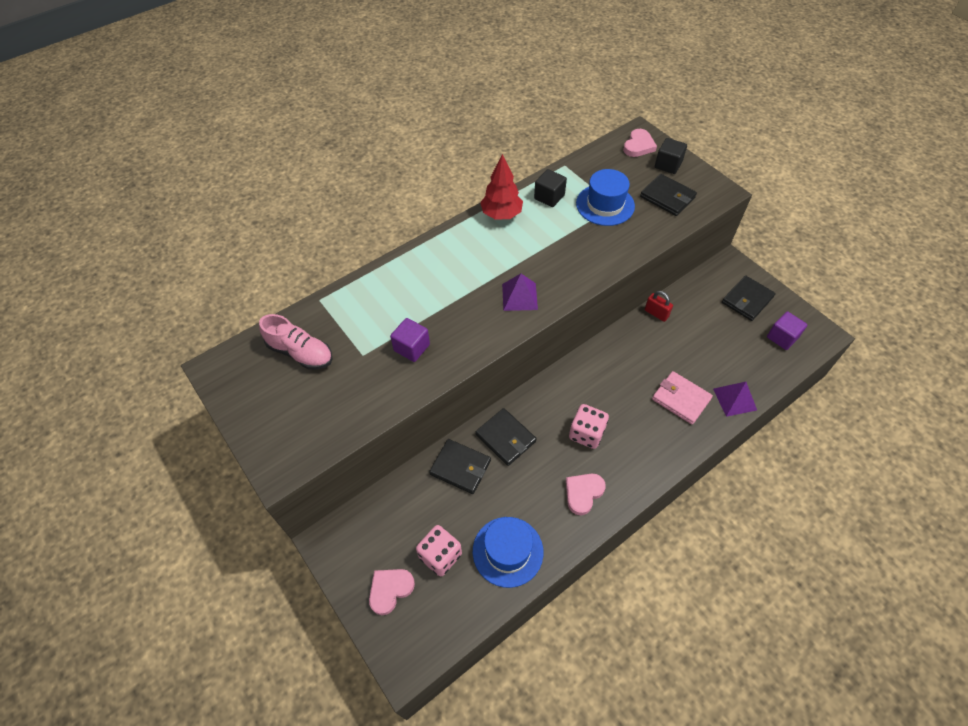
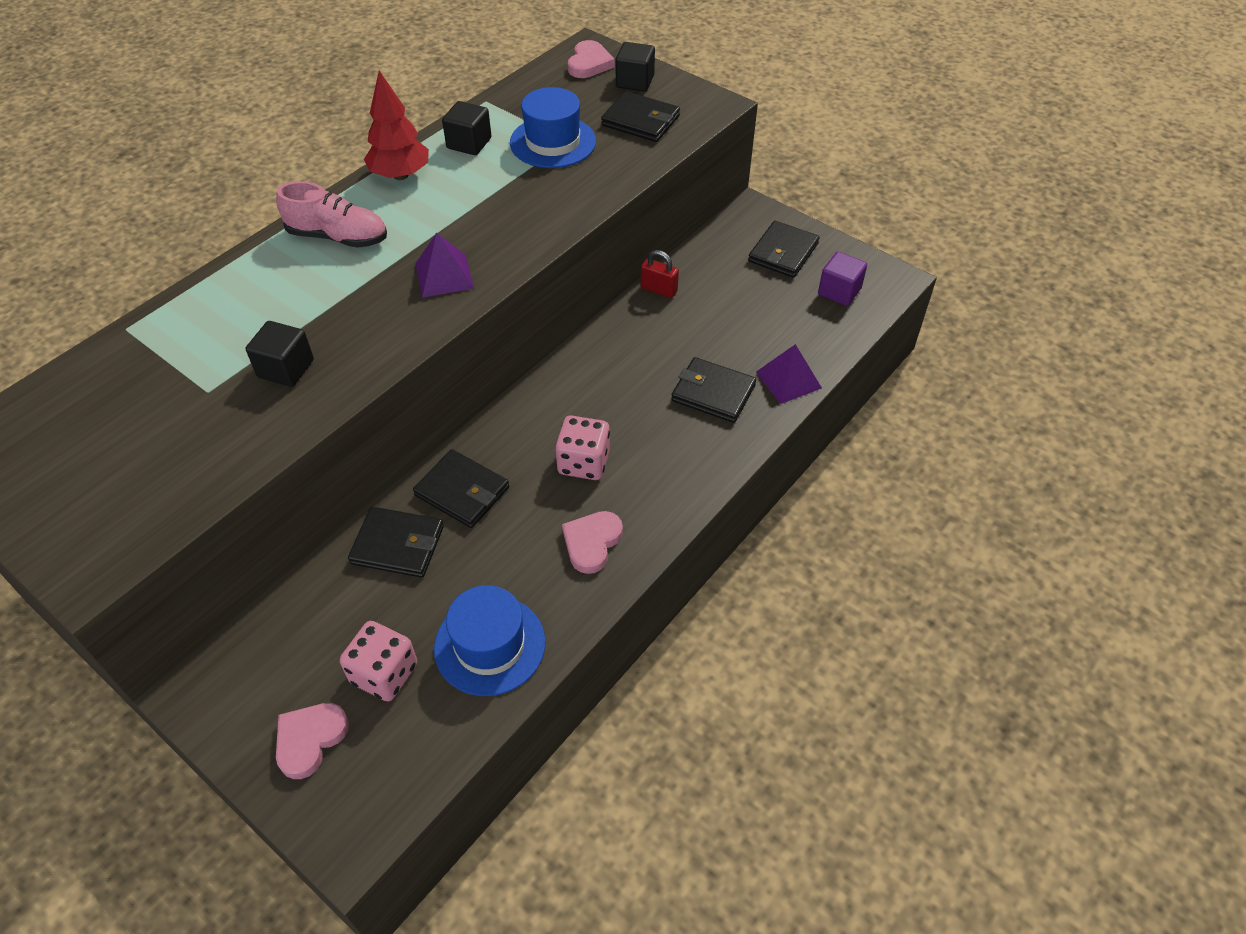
camera: 15 degrees left, 5 degrees down
pink shoe [259,314,332,370] -> pink shoe moved to [276,181,387,248]
purple cube [390,318,430,362] -> black cube [246,321,314,387]
pink wallet [652,371,713,425] -> black wallet [671,357,756,423]

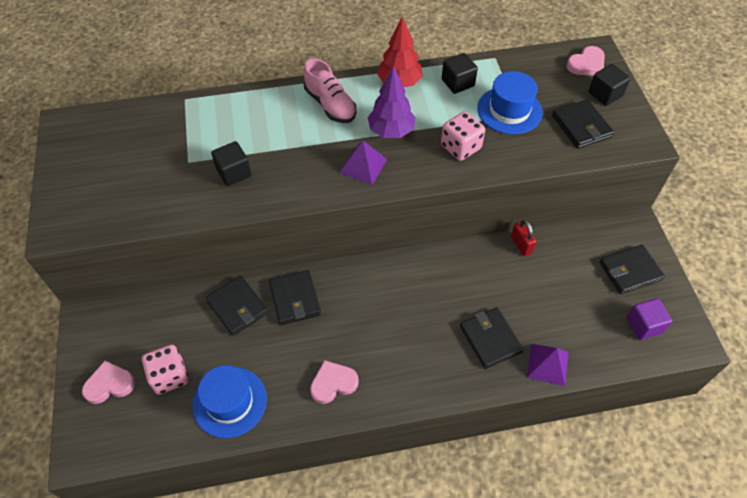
camera: 40 degrees right, 5 degrees up
pink dice [555,415,610,480] -> pink dice moved to [441,111,485,161]
none -> purple tree [367,66,416,138]

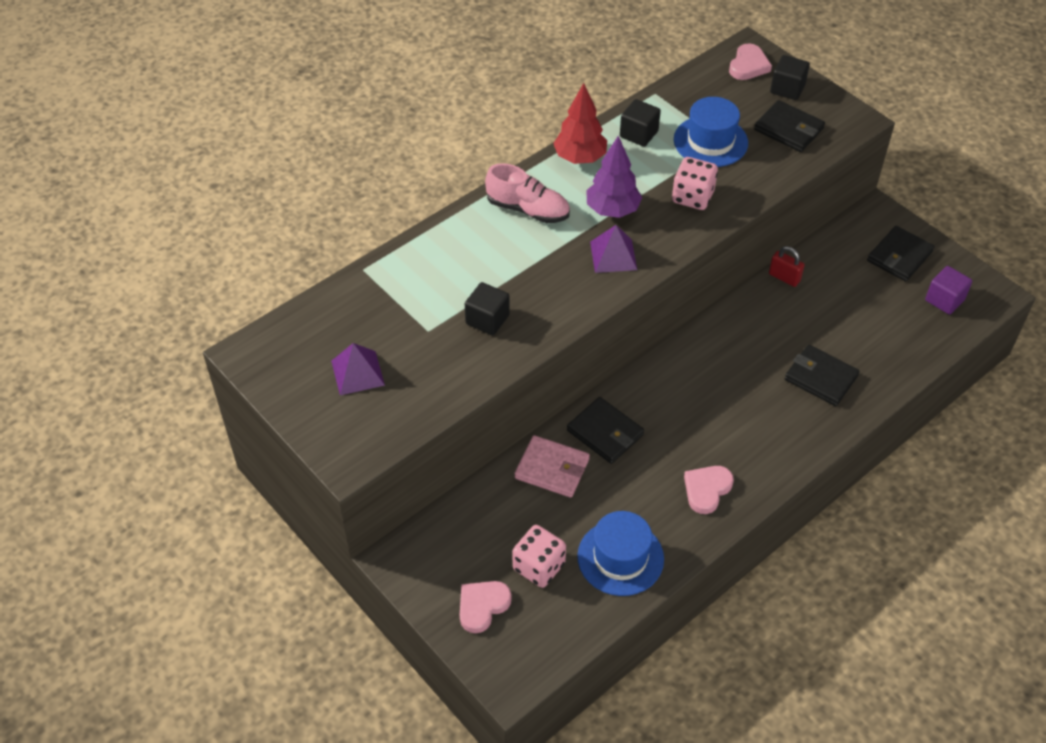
camera: 30 degrees left, 5 degrees down
black wallet [206,276,268,336] -> pink wallet [515,435,590,497]
purple pyramid [527,344,569,386] -> purple pyramid moved to [331,343,385,395]

